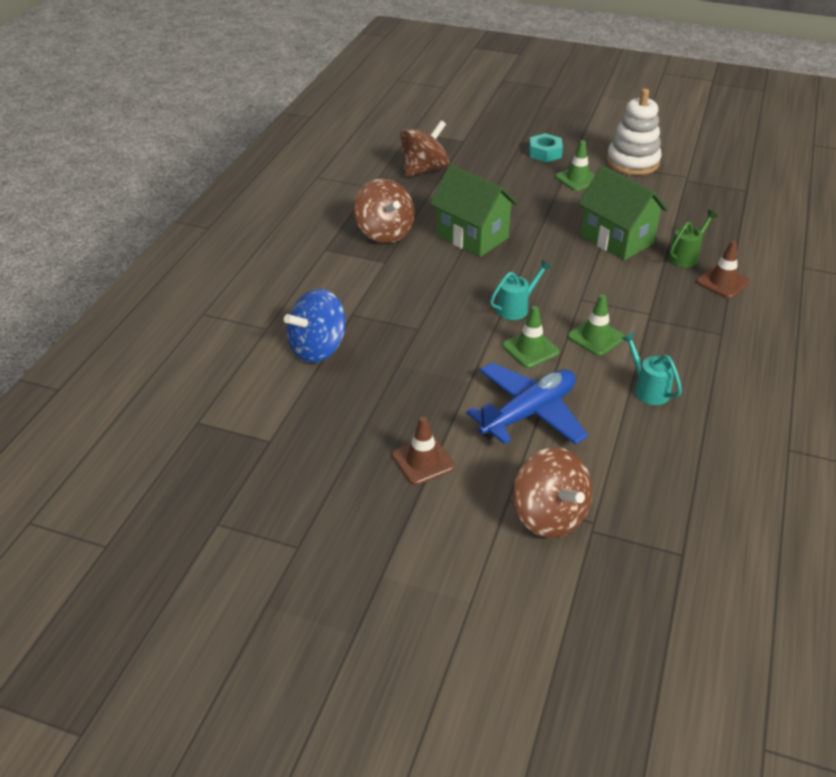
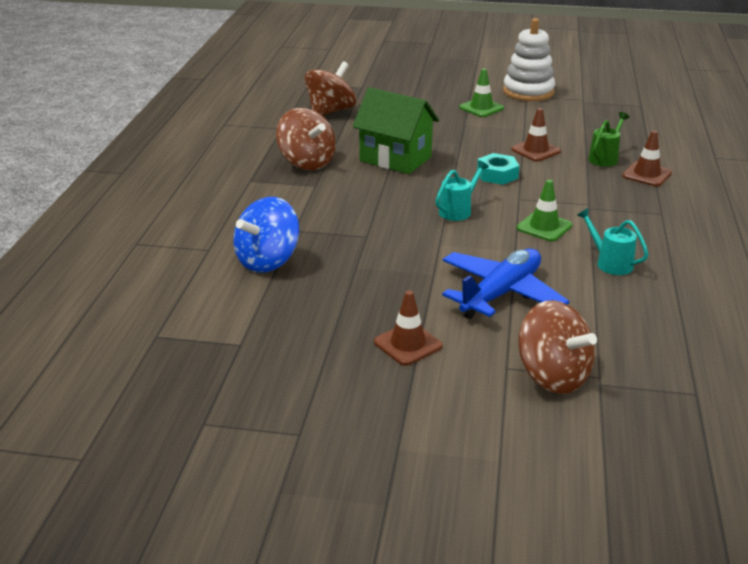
camera: 10 degrees left, 10 degrees down
green traffic cone [502,306,560,368] -> none
turquoise nut [529,133,563,162] -> turquoise nut moved to [477,153,519,185]
green house [578,166,668,260] -> brown traffic cone [511,108,561,161]

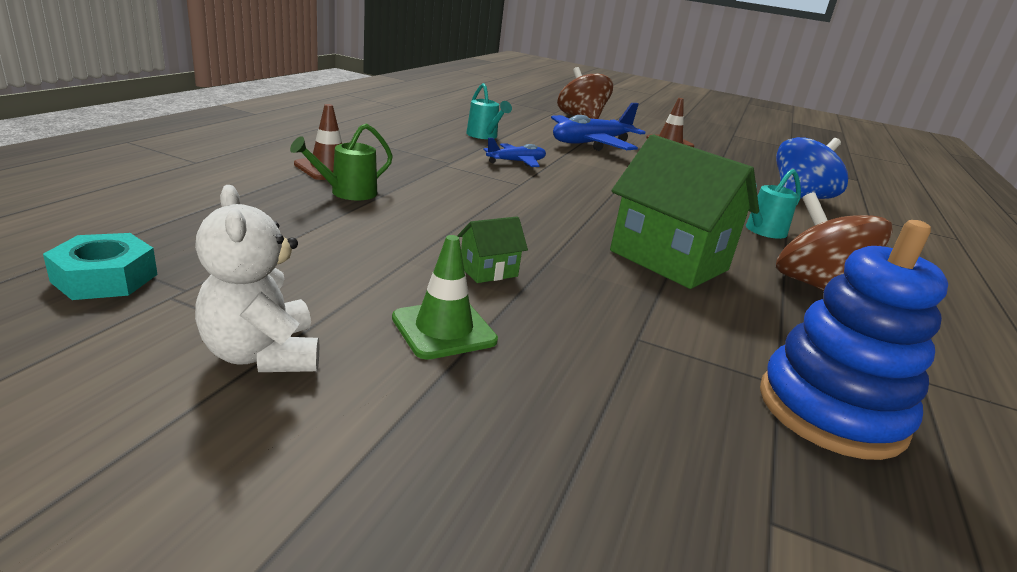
camera: 170 degrees left, 5 degrees down
brown spinning top [305,61,356,116] -> blue stacking toy [760,220,948,460]
turquoise watering can [436,160,489,221] -> turquoise watering can moved to [746,169,801,239]
turquoise nut [477,153,519,185] -> turquoise nut moved to [43,233,158,300]
white stacking toy [503,18,555,101] -> white teddy bear [195,185,319,372]
brown traffic cone [511,108,561,161] -> none
green traffic cone [517,180,572,242] -> blue plane [483,138,546,167]
none -> green house [457,216,528,283]

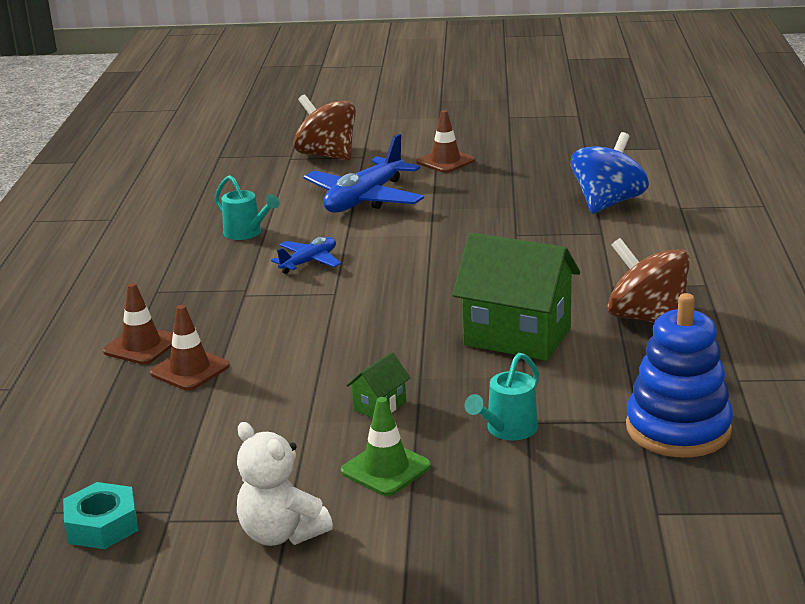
camera: 15 degrees left, 0 degrees up
green watering can [290,123,393,200] -> brown traffic cone [150,305,230,390]
turquoise watering can [746,169,801,239] -> turquoise watering can moved to [465,353,539,440]

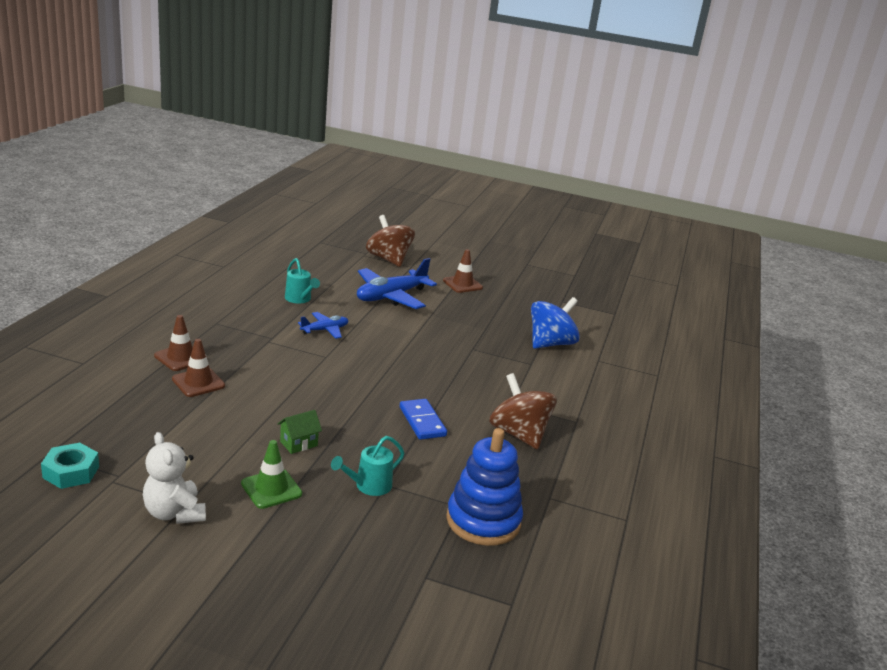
camera: 10 degrees right, 0 degrees up
green house [452,232,580,361] -> blue domino [400,399,447,440]

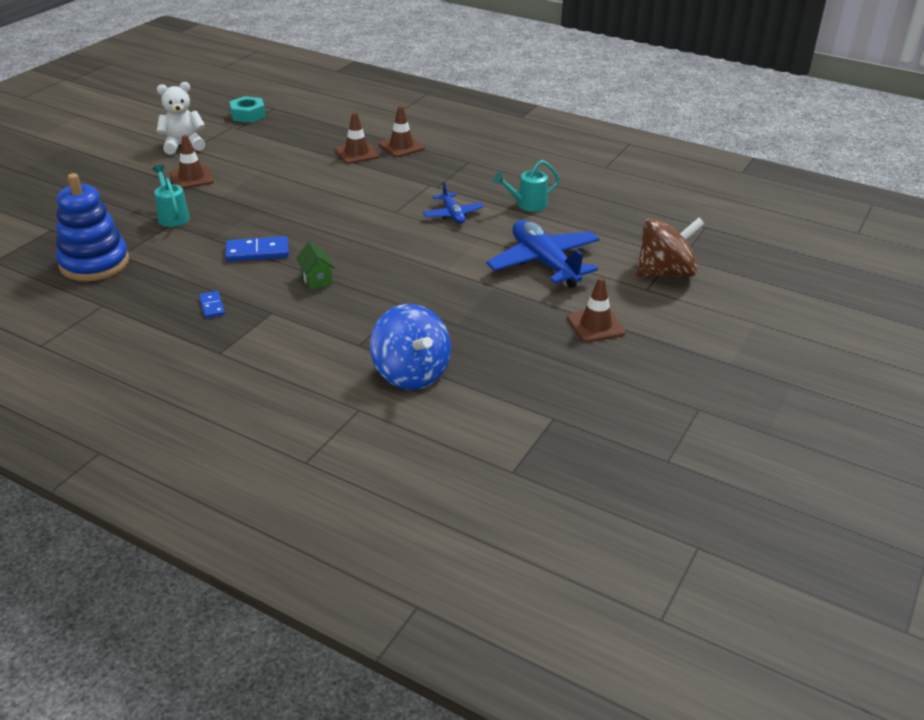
camera: 105 degrees right, 10 degrees up
green traffic cone [241,440,302,509] -> brown traffic cone [170,135,214,189]
green house [278,410,322,454] -> green house moved to [296,241,335,290]
brown spinning top [489,373,557,449] -> blue domino [199,291,225,318]

